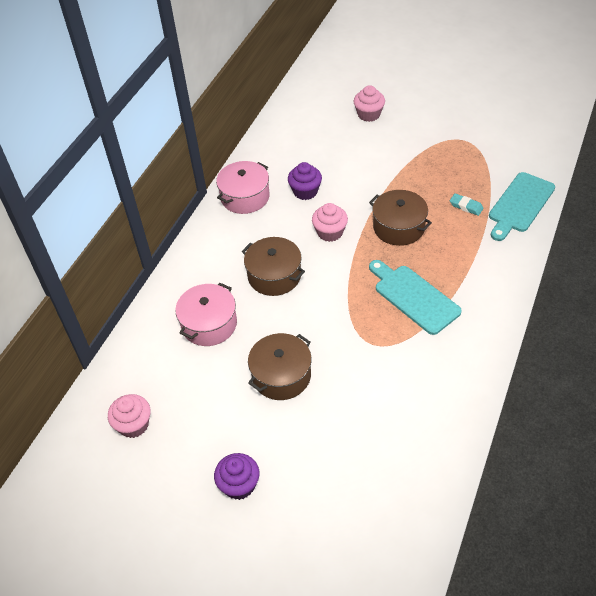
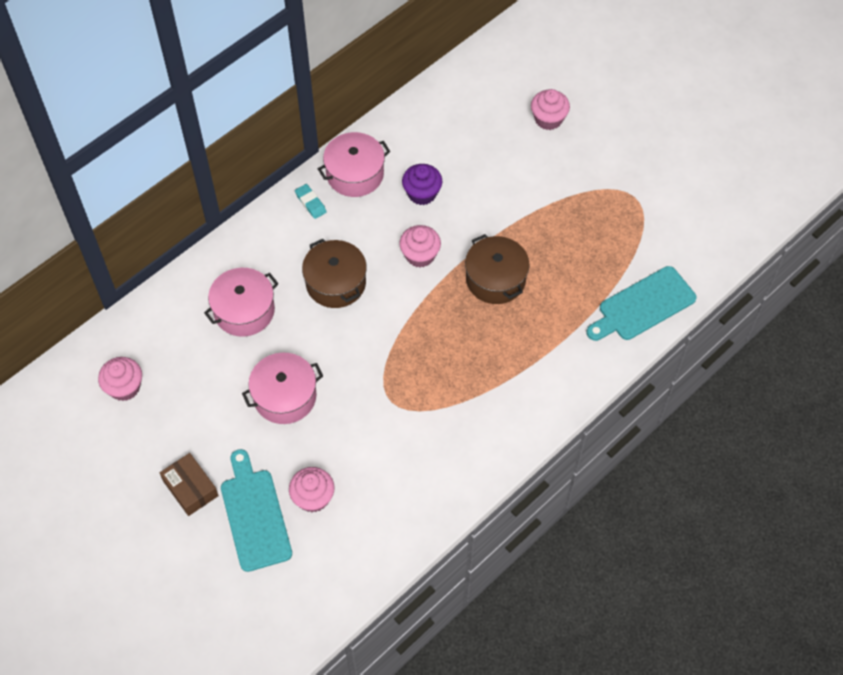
camera: 20 degrees right, 10 degrees up
purple cupcake [214,453,259,500] -> brown box [160,453,219,516]
brown pot [248,333,312,400] -> pink pot [242,353,323,424]
turquoise cutting board [369,260,462,335] -> turquoise cutting board moved to [221,449,292,572]
turquoise eraser [450,193,484,216] -> turquoise eraser moved to [295,184,327,219]
none -> pink cupcake [289,467,335,512]

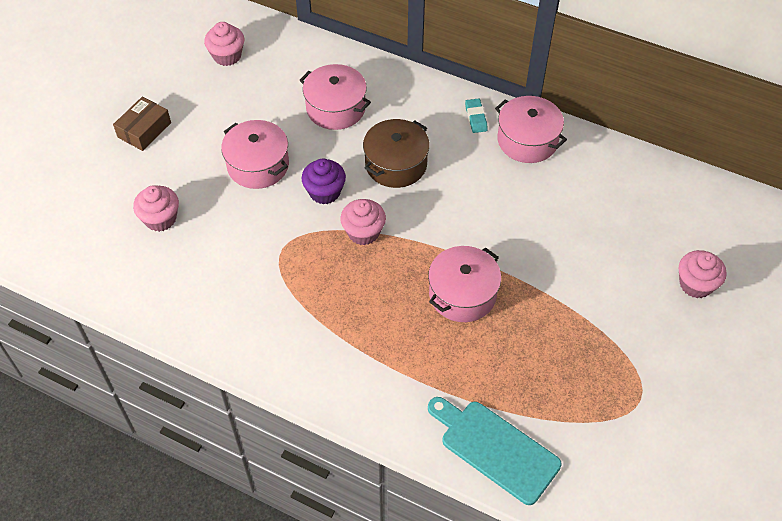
camera: 70 degrees right, 5 degrees down
turquoise cutting board [221,449,292,572] -> none
turquoise eraser [295,184,327,219] -> turquoise eraser turned 45 degrees counterclockwise [465,99,488,133]
pink cupcake [399,225,441,267] -> pink cupcake moved to [340,199,386,245]
purple cupcake [402,164,442,205] -> purple cupcake moved to [301,158,346,204]
brown pot [465,234,529,304] -> pink pot [428,246,501,322]

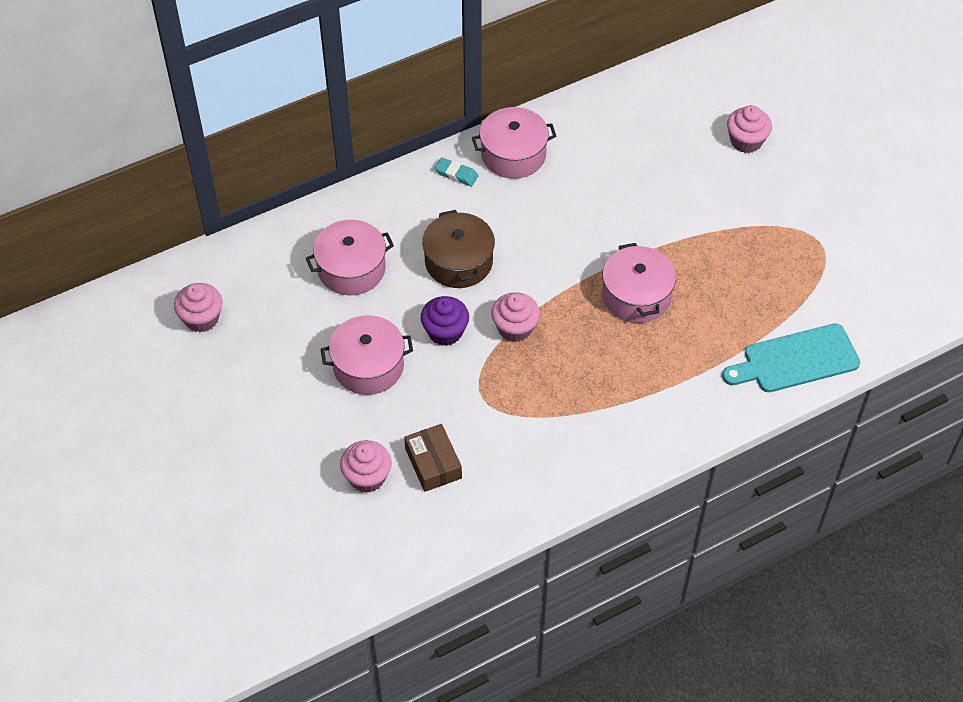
camera: 55 degrees left, 0 degrees up
brown box [113,97,171,151] -> brown box moved to [404,424,462,492]

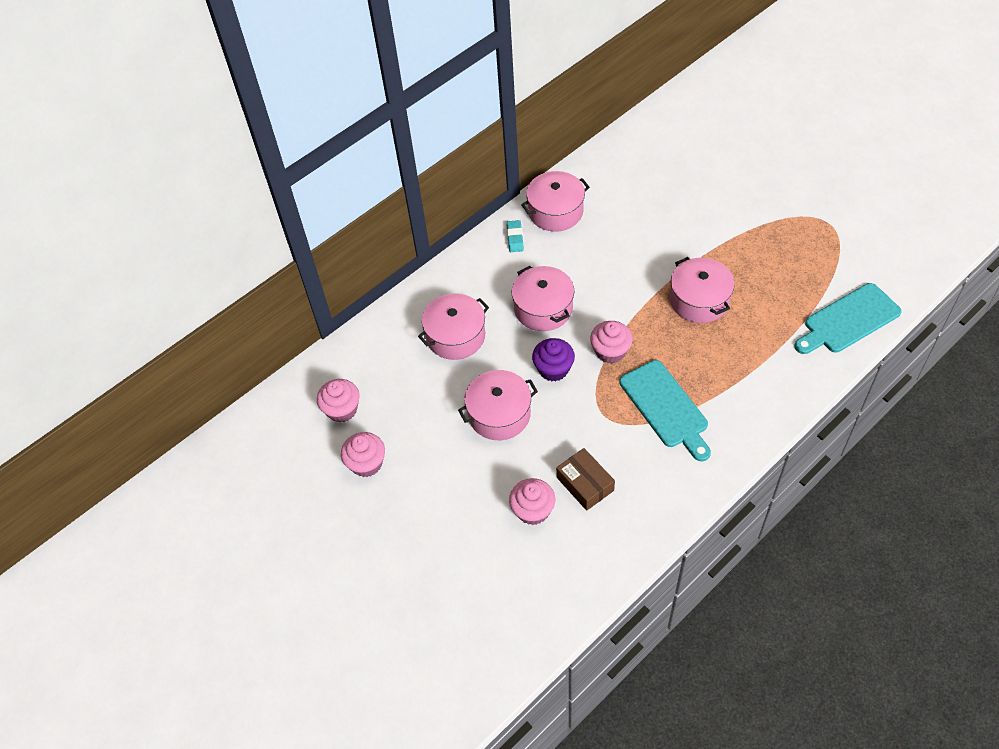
camera: 10 degrees left, 0 degrees up
brown pot [422,210,495,288] -> pink pot [512,266,574,331]
turquoise eraser [435,157,478,187] -> turquoise eraser turned 75 degrees clockwise [506,220,524,252]
pink cupcake [727,105,772,153] -> pink cupcake moved to [341,432,385,477]
none -> turquoise cutting board [620,360,711,461]

